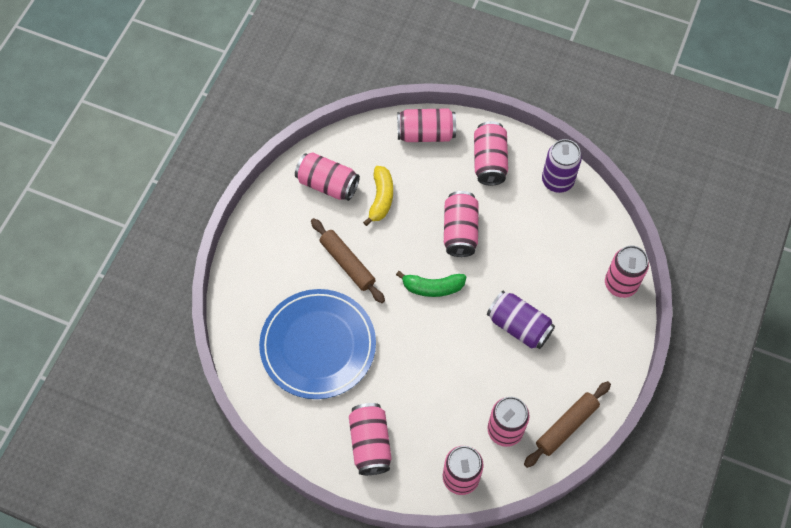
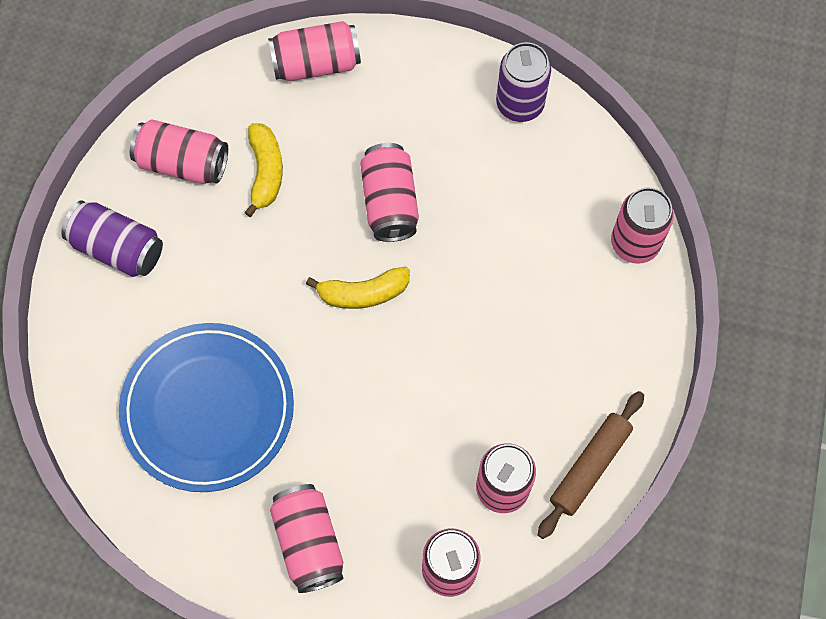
camera: 10 degrees left, 5 degrees up
brown rolling pin [311,218,385,303] -> none
green banana [396,271,466,297] -> yellow banana [306,267,410,309]
pink can [474,121,508,186] -> none
purple can [487,291,555,349] -> purple can moved to [61,200,163,277]

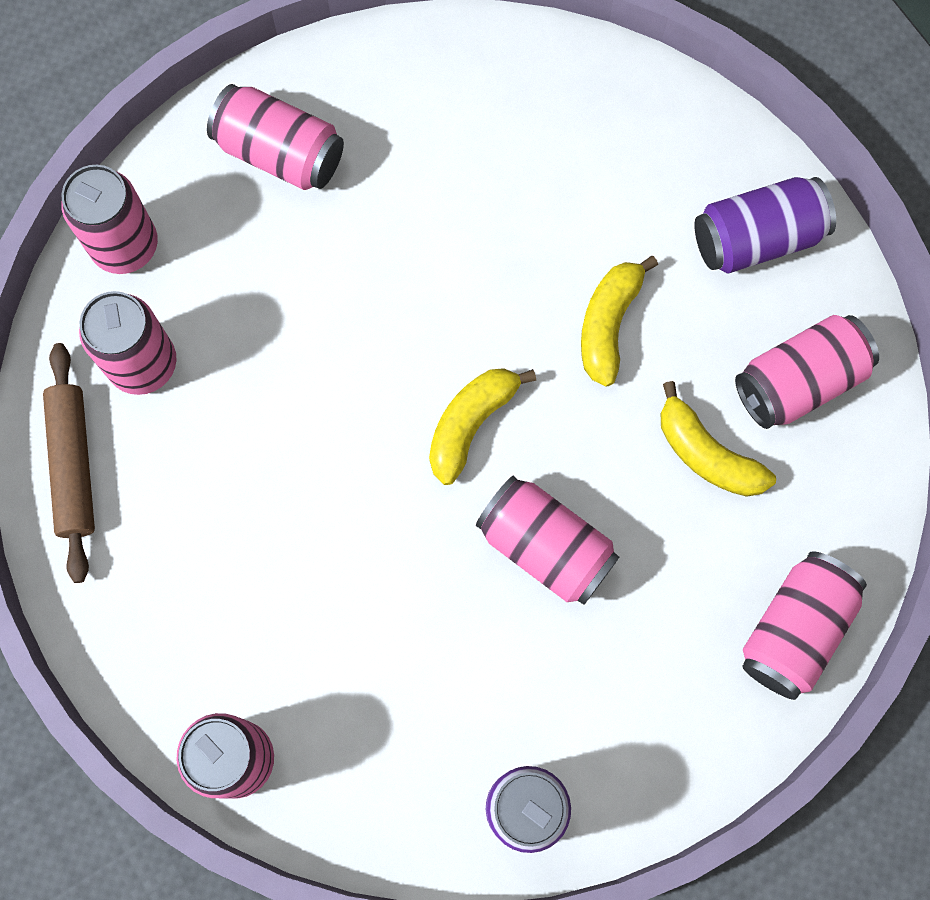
camera: 135 degrees right, 5 degrees up
blue plate [119,323,294,492] -> none
none -> yellow banana [581,256,658,387]

